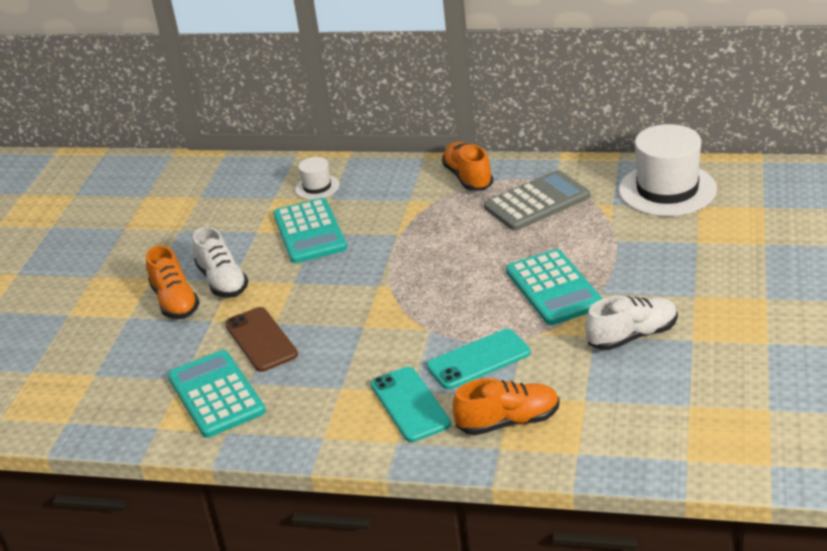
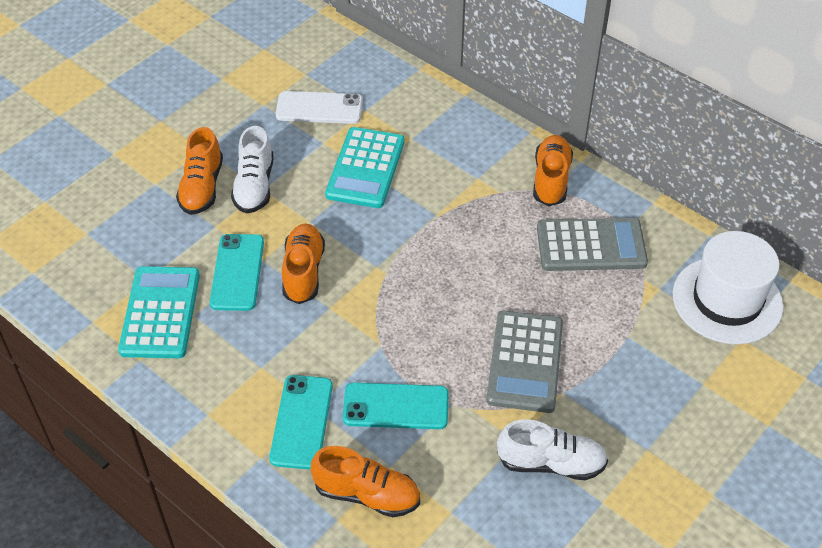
camera: 25 degrees right, 15 degrees up
brown phone [225,307,298,372] -> turquoise phone [210,234,264,311]
white hat [295,157,339,200] -> none
turquoise calculator [506,249,603,325] -> grey calculator [486,311,563,413]
none -> white phone [276,91,363,124]
none -> orange shoe [282,224,325,304]

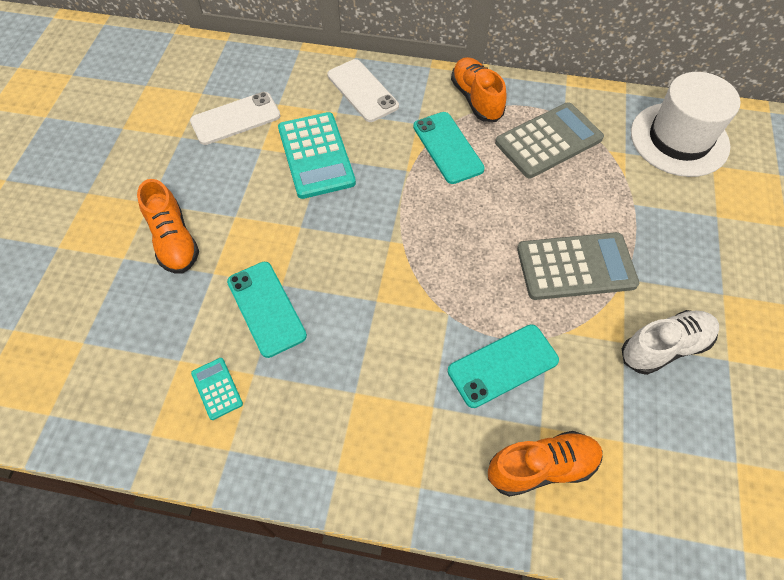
camera: 30 degrees left, 10 degrees up
turquoise calculator [118,266,200,358] -> turquoise calculator [191,358,243,420], size x0.47
white shoe [231,126,274,213] -> none
turquoise phone [269,375,333,470] -> turquoise phone moved to [413,112,485,184]
orange shoe [282,224,325,304] -> none
grey calculator [486,311,563,413] -> grey calculator turned 75 degrees counterclockwise [517,232,639,300]
none -> white phone [327,59,399,122]

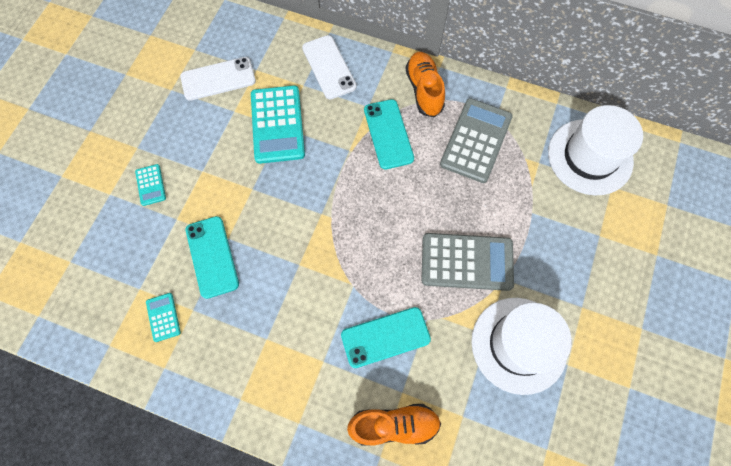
camera: 10 degrees right, 10 degrees up
orange shoe [137,179,199,274] -> turquoise calculator [135,164,166,206]
grey calculator [495,102,604,178] -> grey calculator turned 45 degrees counterclockwise [440,98,512,183]
white shoe [622,310,719,375] -> white hat [471,298,572,395]

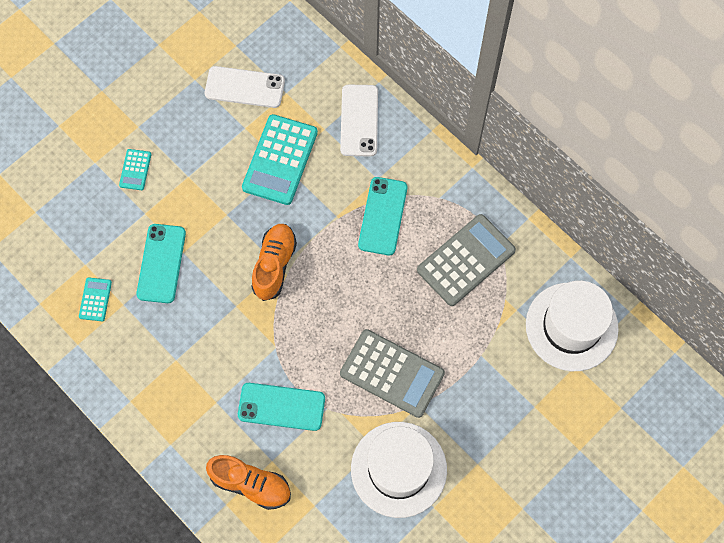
camera: 25 degrees right, 0 degrees up
orange shoe [406,52,445,117] -> orange shoe moved to [251,224,297,301]

